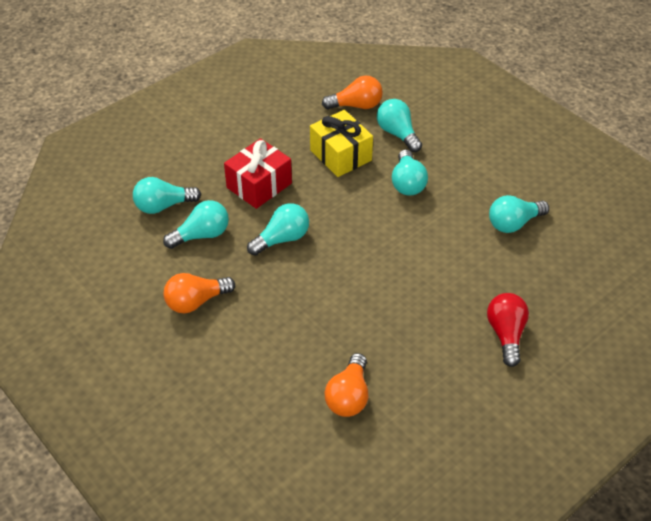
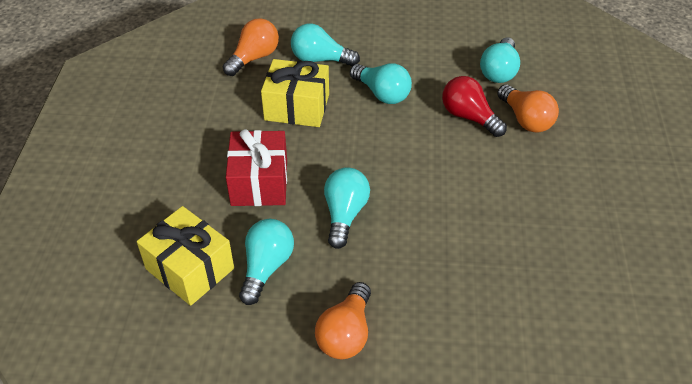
camera: 45 degrees left, 0 degrees up
turquoise light bulb [133,177,201,214] -> yellow gift [137,206,234,306]
orange light bulb [324,353,368,417] -> orange light bulb moved to [497,84,559,133]
red light bulb [487,293,529,367] -> red light bulb moved to [442,76,507,137]

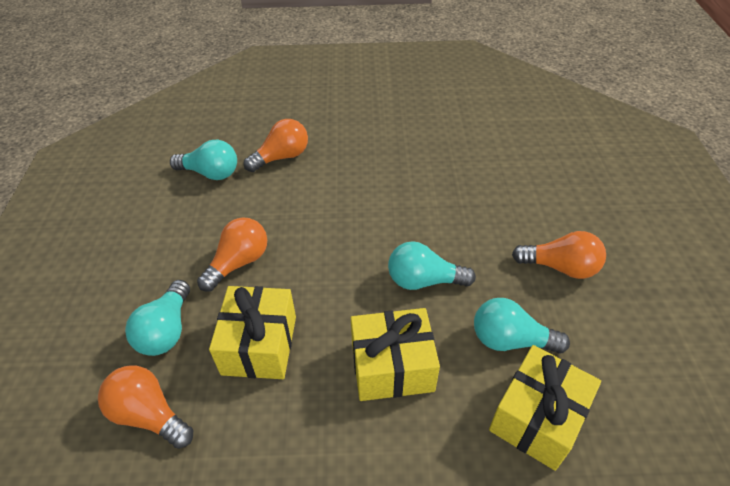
camera: 95 degrees left, 0 degrees up
red gift [226,129,287,206] -> yellow gift [351,308,440,401]
turquoise light bulb [350,63,412,104] -> orange light bulb [197,217,267,291]
red light bulb [442,76,507,137] -> none

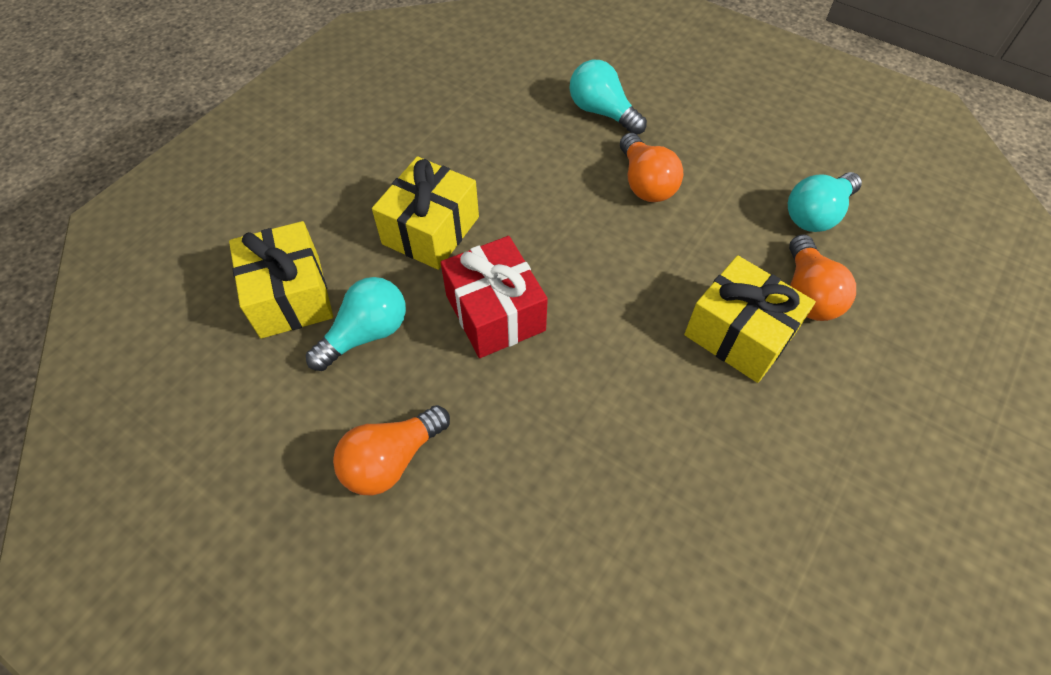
camera: 125 degrees right, 10 degrees up
orange light bulb [98,366,193,449] -> none
yellow gift [209,286,296,379] -> yellow gift moved to [684,255,816,383]
turquoise light bulb [388,241,476,290] -> red gift [441,236,548,358]

